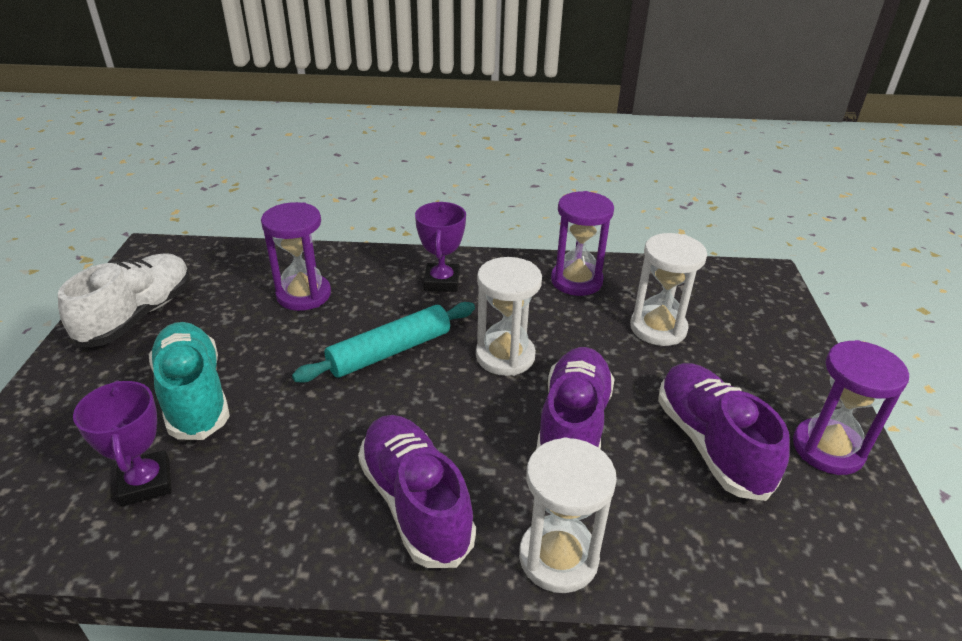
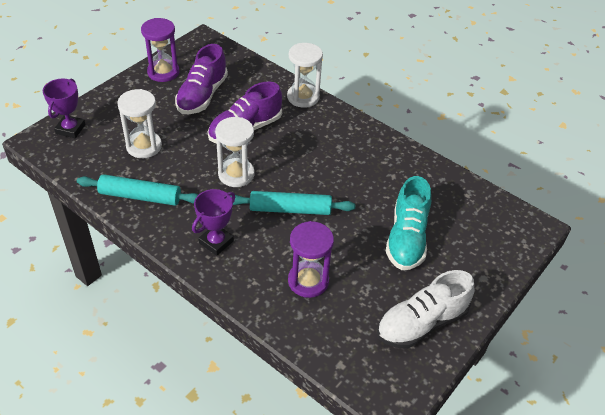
camera: 145 degrees left, 10 degrees up
purple trophy [73,380,171,506] -> purple trophy moved to [43,79,86,138]
purple shoe [358,415,476,568] -> none
purple hourglass [551,191,614,296] -> turquoise rolling pin [77,174,198,206]

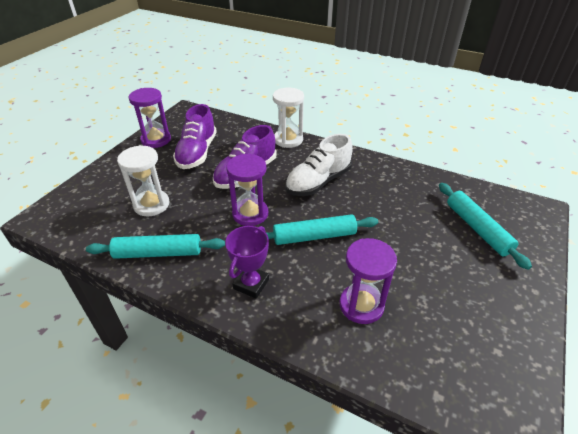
camera: 10 degrees left, 5 degrees down
purple trophy [43,79,86,138] -> none
white hourglass [215,117,254,187] -> purple hourglass [226,154,268,226]
white shoe [377,270,474,348] -> white shoe moved to [285,134,353,196]
turquoise shoe [386,176,431,270] -> none
none -> turquoise rolling pin [439,183,532,270]

